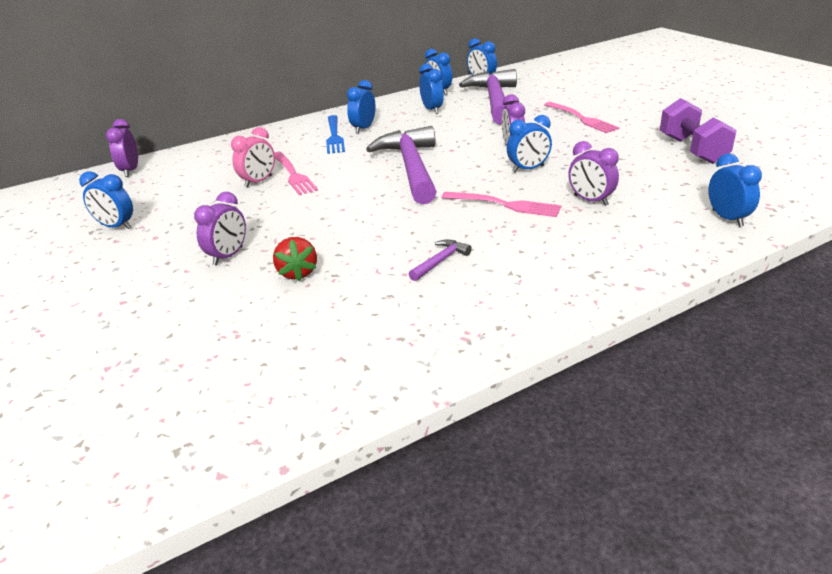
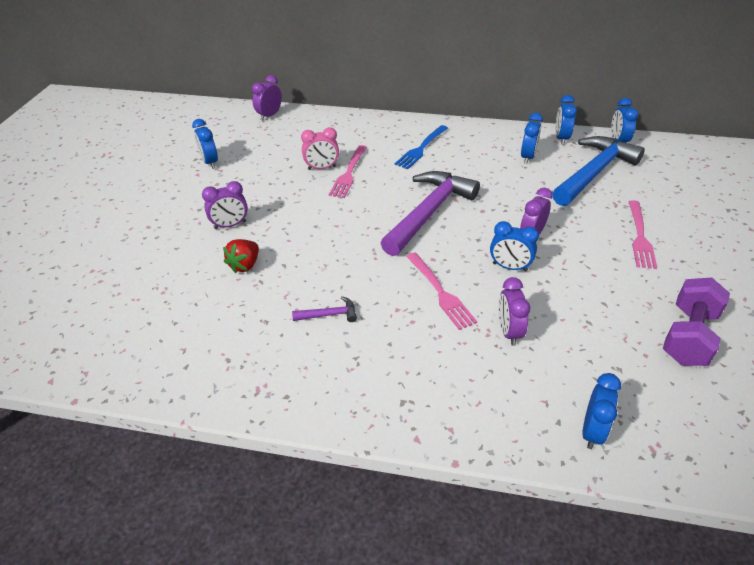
camera: 40 degrees right, 10 degrees up
blue clock [347,80,376,134] -> none
purple hammer [459,69,517,125] -> blue hammer [552,136,645,206]

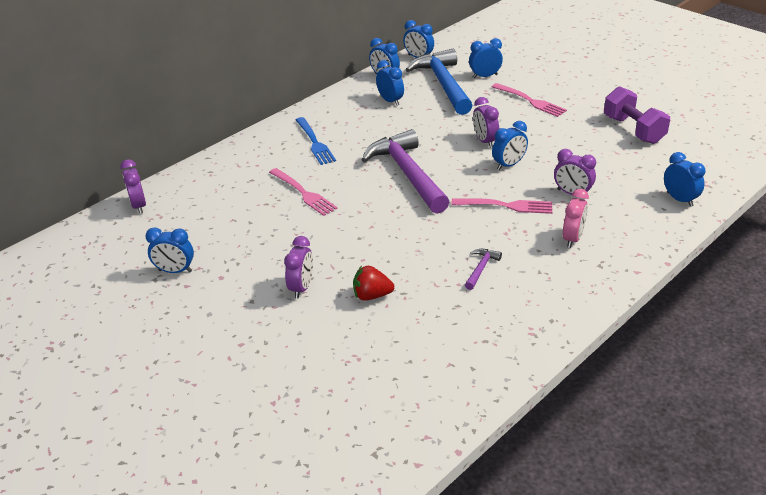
camera: 55 degrees left, 5 degrees down
red strawberry [223,239,259,273] -> red strawberry turned 120 degrees clockwise [353,266,394,301]
pink clock [301,127,339,170] -> pink clock moved to [563,189,589,248]
none -> blue clock [469,38,503,79]

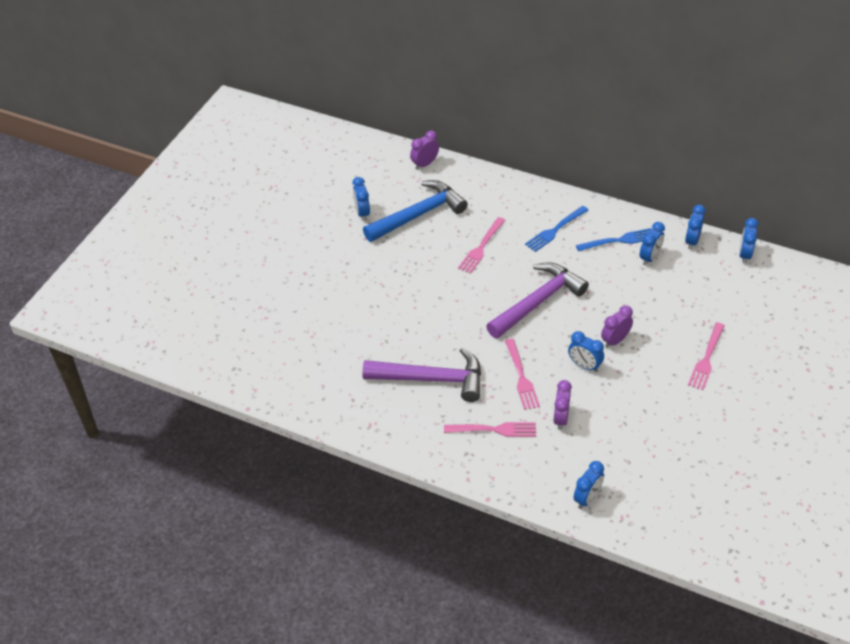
camera: 70 degrees right, 10 degrees up
purple clock [284,236,313,299] -> none
red strawberry [353,266,394,301] -> none
blue hammer [406,49,473,115] -> blue hammer moved to [363,180,468,242]
purple hammer [465,249,502,290] -> purple hammer [363,347,481,402], size x2.47
blue clock [469,38,503,79] -> none
pink clock [563,189,589,248] -> pink fork [444,422,536,437]
purple dumbbell [604,86,670,144] -> none
none -> blue fork [576,228,651,251]

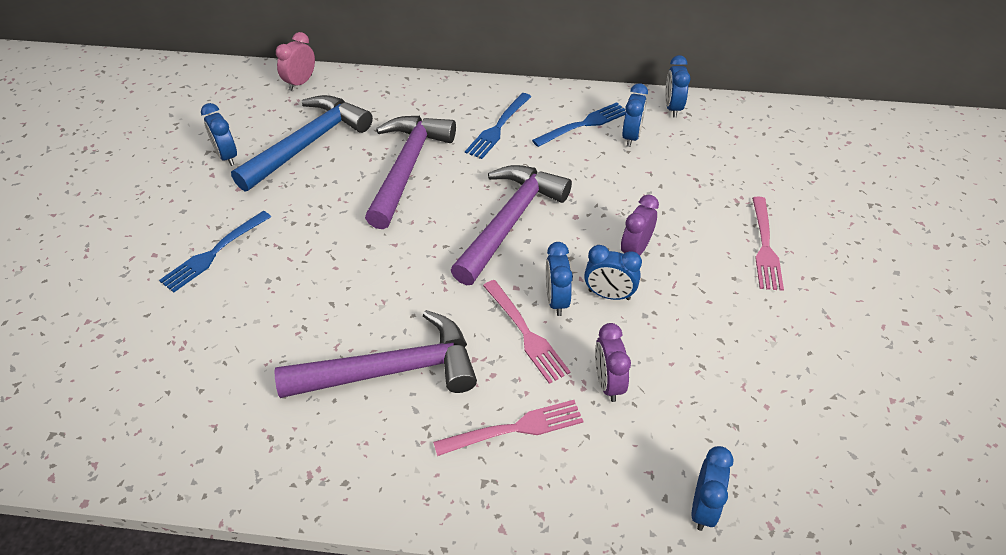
camera: 20 degrees left, 0 degrees up
purple clock [410,130,439,170] -> pink clock [276,32,315,91]
pink fork [458,217,506,274] -> purple hammer [365,116,456,229]
blue clock [739,218,758,264] -> blue clock moved to [546,242,573,316]
none -> blue fork [159,211,271,293]

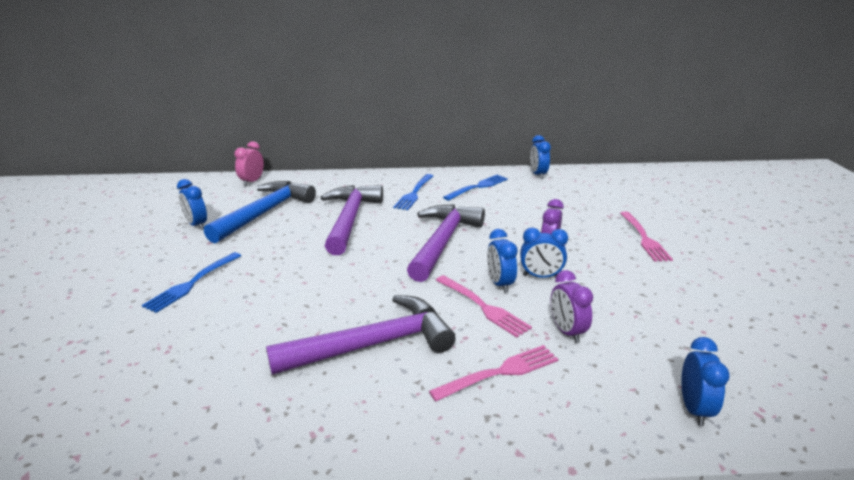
camera: 10 degrees left, 20 degrees down
blue clock [622,83,648,147] -> none

